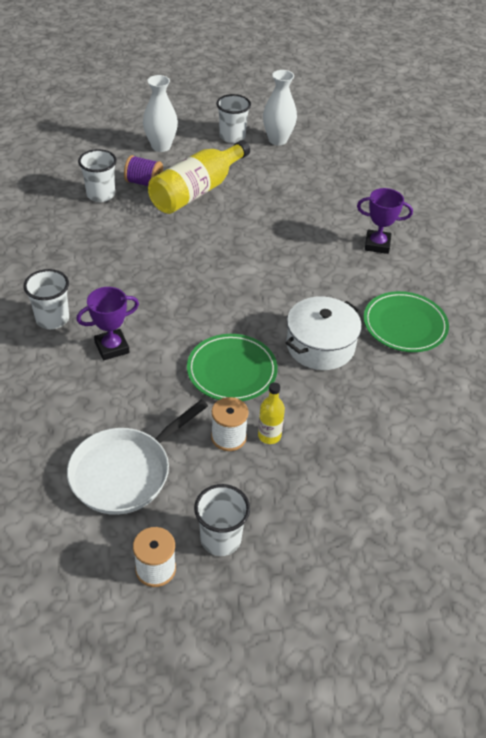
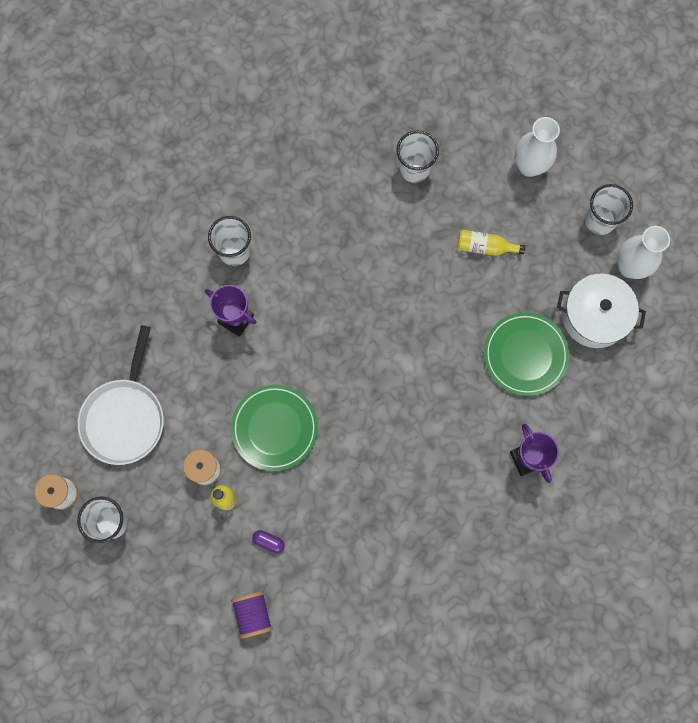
camera: 60 degrees right, 30 degrees up
white pan [67,399,208,515] -> white pan turned 90 degrees counterclockwise [78,325,164,465]
purple spool [124,155,163,186] -> purple spool moved to [231,591,273,639]
yellow bottle [148,140,250,214] -> yellow bottle [457,230,525,256], size x0.47
white pot [286,297,362,370] -> white pot moved to [557,274,646,348]
green plate [364,291,449,352] -> green plate moved to [484,312,570,396]
none -> purple capsule [252,530,284,553]

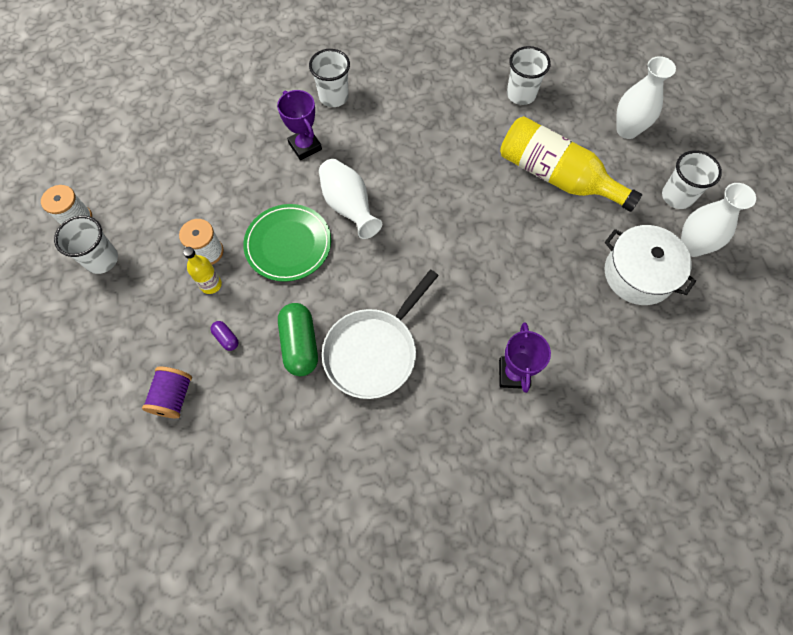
camera: 25 degrees right, 10 degrees down
white pan [78,325,164,465] -> white pan moved to [322,270,439,399]
yellow bottle [457,230,525,256] -> yellow bottle [500,116,642,212], size x2.12
green plate [484,312,570,396] -> none
none -> green capsule [278,303,318,376]
none -> white vase [319,159,382,239]

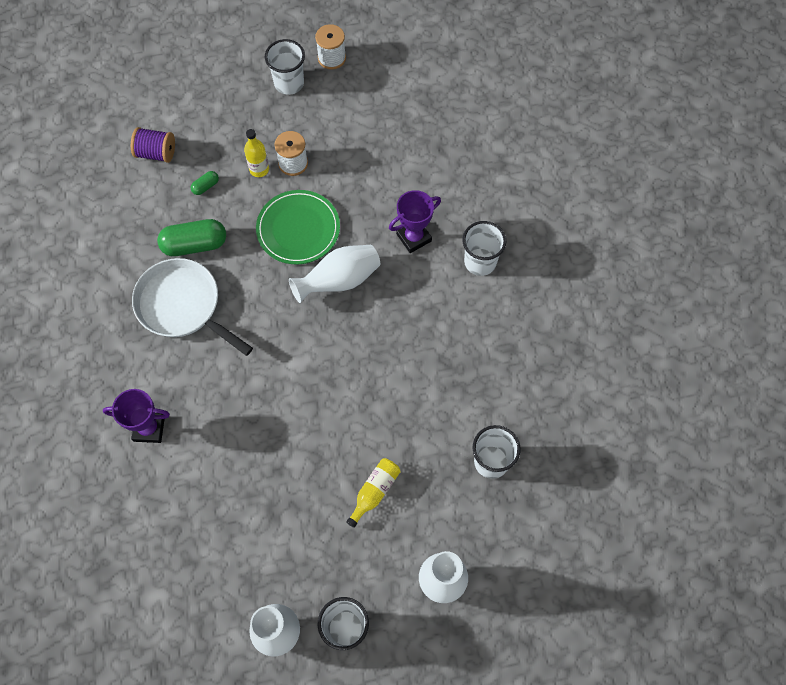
camera: 90 degrees right, 0 degrees up
purple capsule [210,321,239,351] -> green capsule [191,171,219,195]
yellow bottle [500,116,642,212] -> yellow bottle [346,458,401,528], size x0.47
white pot [605,225,696,305] -> none

